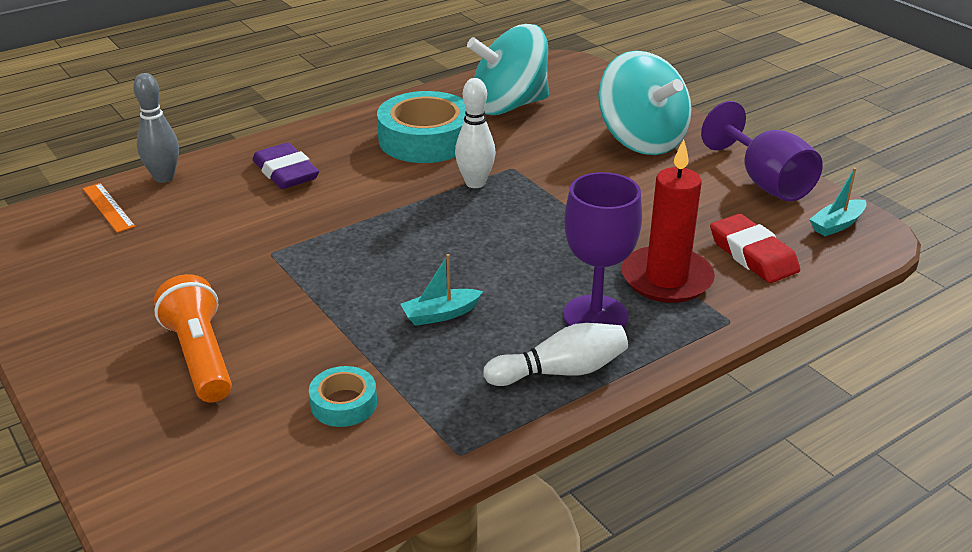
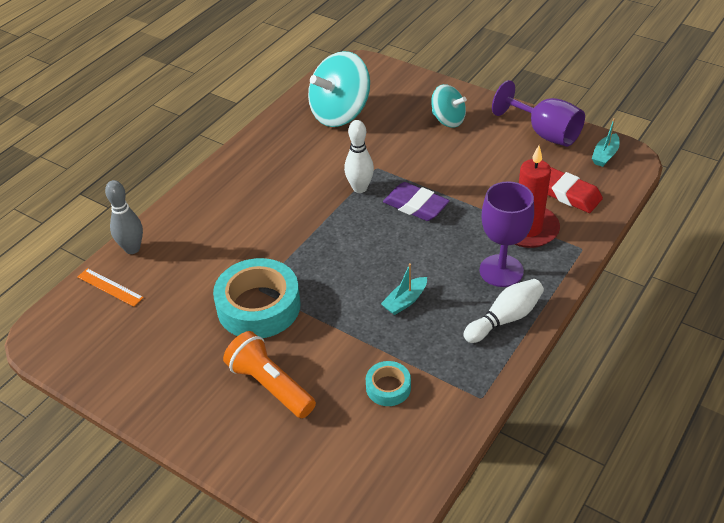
camera: 20 degrees left, 10 degrees up
purple eraser [253,143,319,189] -> purple eraser moved to [383,182,450,221]
turquoise tape [377,91,466,163] -> turquoise tape moved to [213,258,301,338]
turquoise spinning top [598,51,691,155] -> turquoise spinning top [431,84,467,128], size x0.58

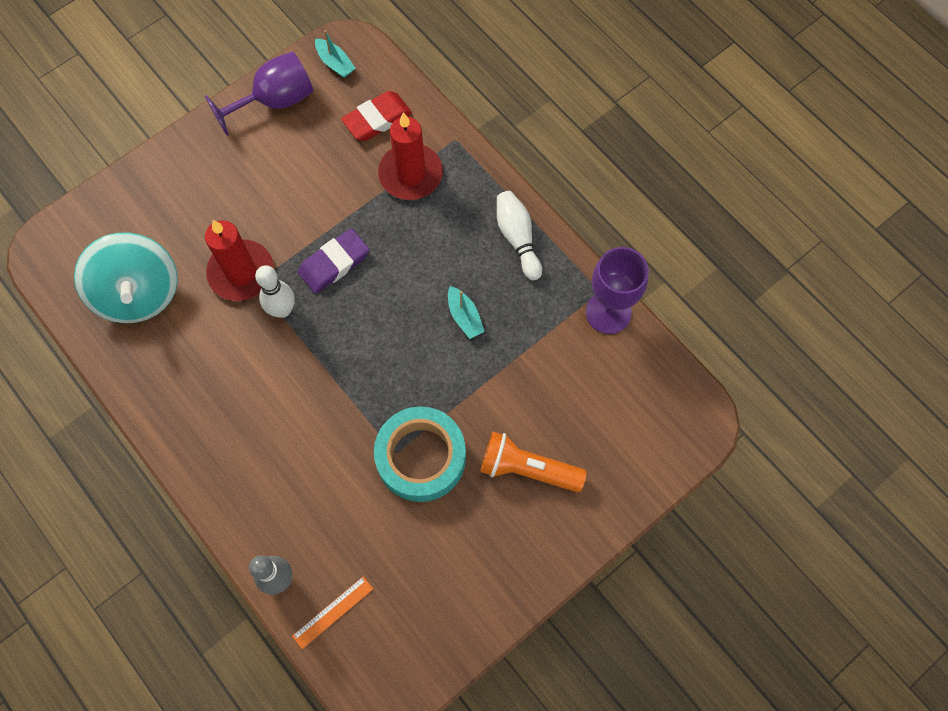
camera: 75 degrees left, 25 degrees up
orange flashlight [223,331,316,418] -> orange flashlight turned 45 degrees clockwise [480,432,587,492]
turquoise tape [366,361,411,406] -> none
turquoise spinning top [431,84,467,128] -> none
purple goblet [480,181,534,287] -> purple goblet moved to [586,247,649,334]
none -> red candle [205,220,274,301]

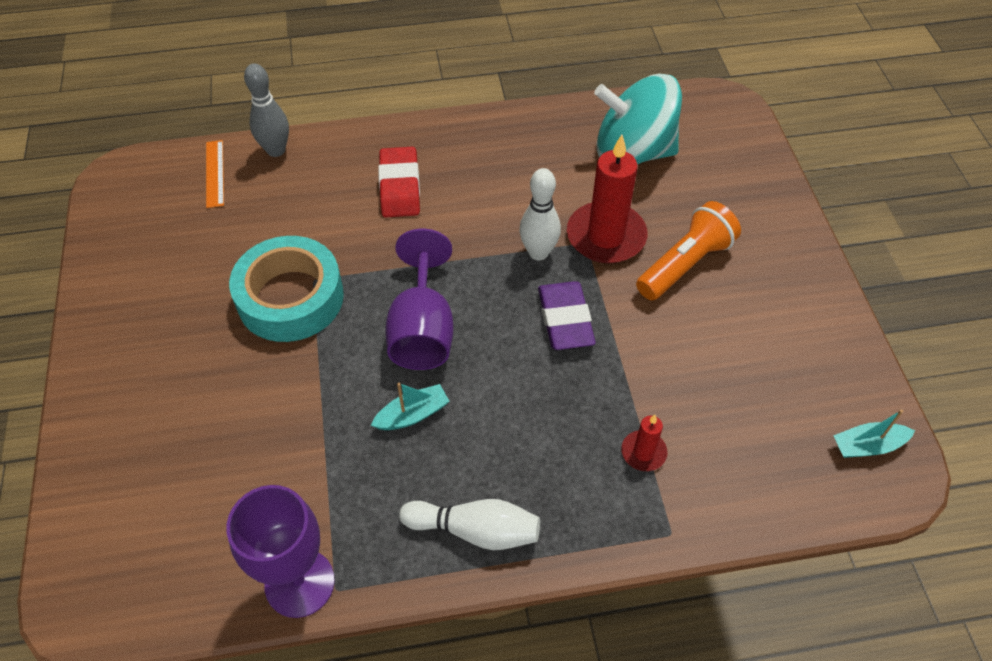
camera: 120 degrees right, 15 degrees down
purple goblet [205,52,314,136] -> purple goblet moved to [385,229,453,370]
red eraser [341,91,412,141] -> red eraser moved to [378,147,420,218]
red candle [378,112,443,200] -> red candle [621,415,668,471], size x0.49
turquoise boat [448,286,485,339] -> turquoise boat turned 150 degrees clockwise [371,383,450,430]
orange flashlight [480,432,587,492] -> orange flashlight moved to [636,201,741,300]

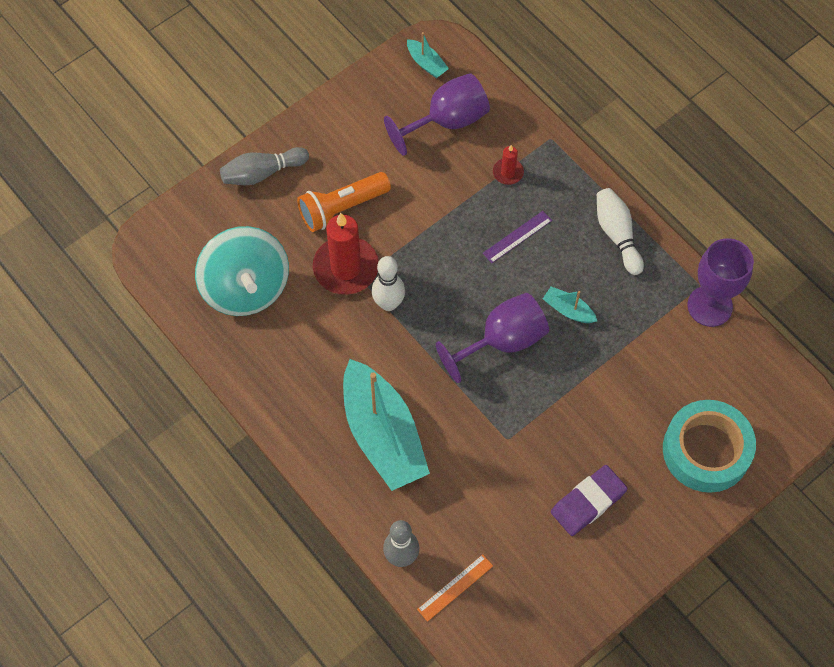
camera: 120 degrees left, 10 degrees up
turquoise tape [229,236,344,342] -> turquoise tape moved to [663,400,756,493]
red eraser [378,147,420,218] -> turquoise boat [343,359,430,491]
purple eraser [538,281,596,350] -> purple eraser moved to [551,465,628,536]
orange flashlight [636,201,741,300] -> orange flashlight turned 45 degrees counterclockwise [297,172,391,232]
none -> grey bowling pin [220,147,309,185]
none -> purple goblet [384,73,490,156]
none -> purple ruler [483,211,552,263]

